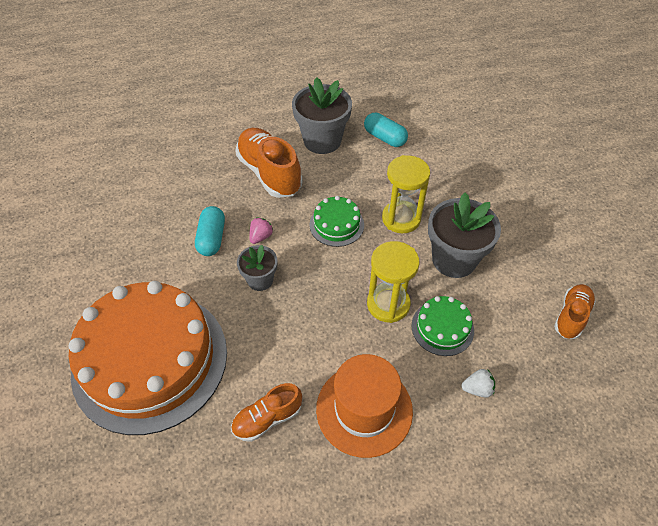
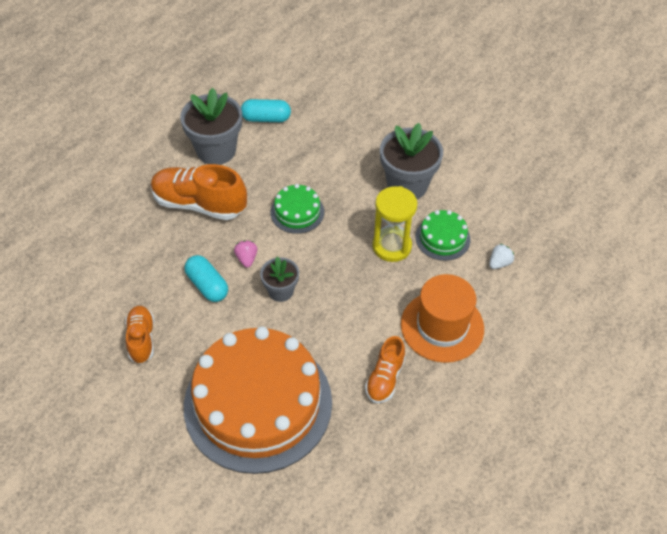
camera: 40 degrees left, 0 degrees up
yellow hourglass [382,155,430,233] -> none
orange shoe [554,284,596,339] -> orange shoe moved to [125,306,154,364]

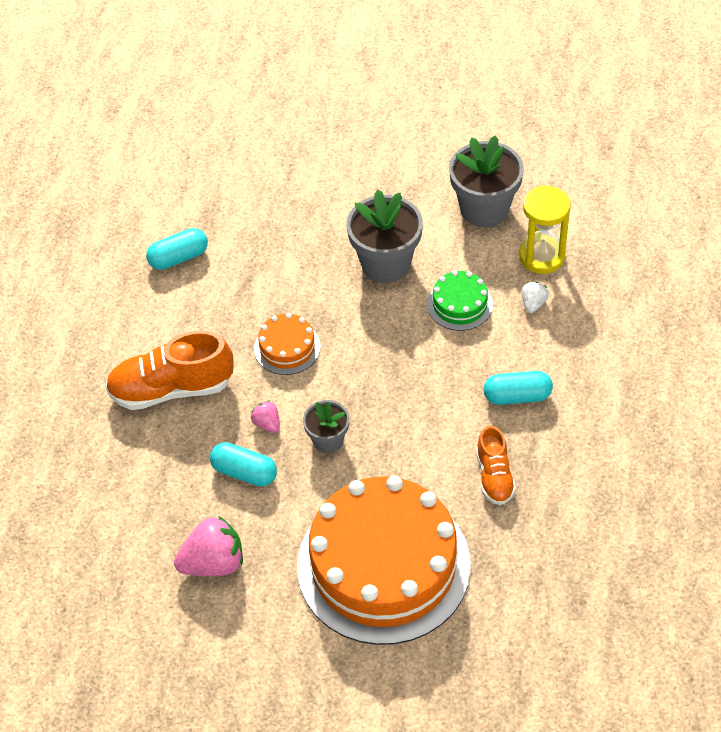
camera: 25 degrees left, 0 degrees up
orange shoe [125,306,154,364] -> pink strawberry [174,516,243,576]
grey flower pot [180,88,242,165] -> grey flower pot moved to [449,136,524,227]
green cake [271,184,324,234] -> orange cake [254,313,321,375]
yellow hourglass [372,186,418,262] -> yellow hourglass moved to [519,185,571,274]
orange hat [401,274,484,363] -> turquoise capsule [484,371,553,405]

